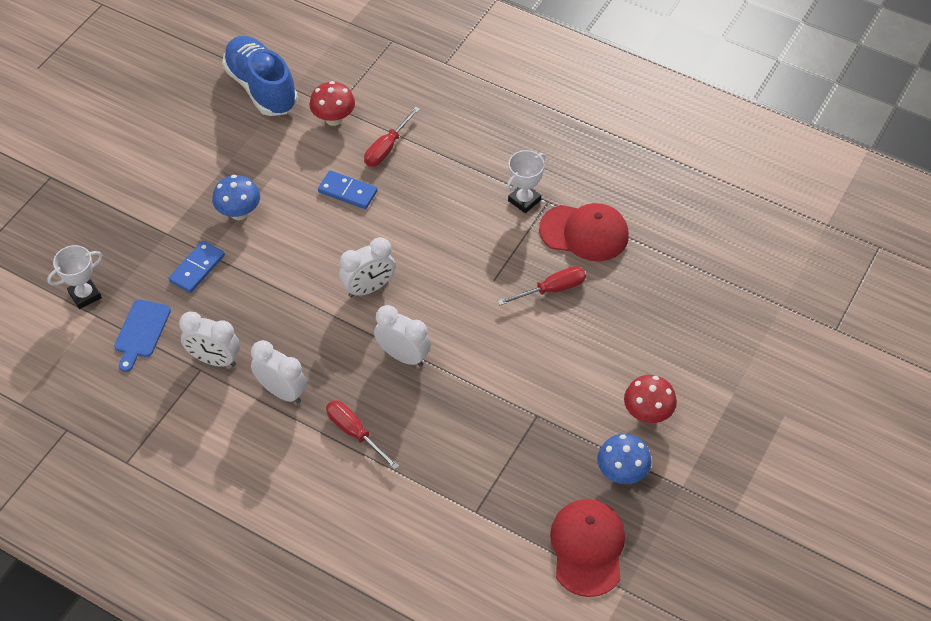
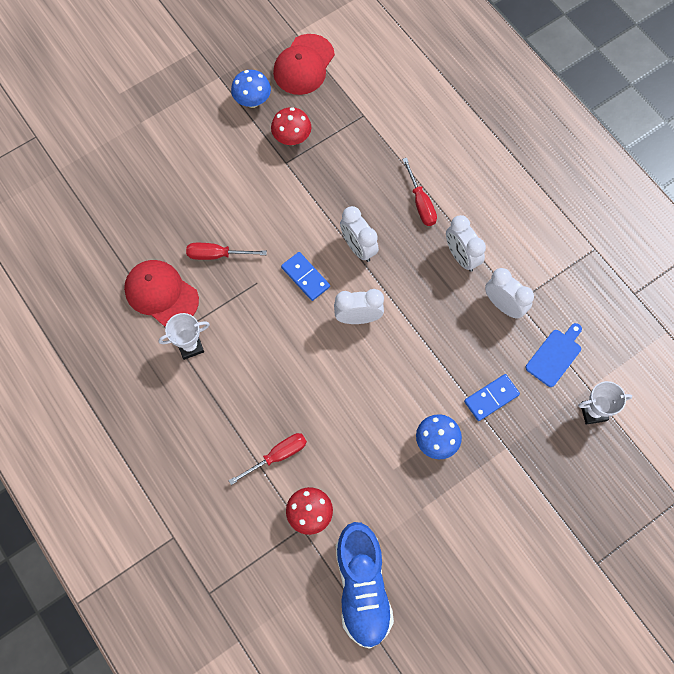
camera: 155 degrees left, 15 degrees up
blue domino [318,170,378,209] -> blue domino moved to [281,252,330,301]
red mushroom [624,375,677,423] -> red mushroom moved to [271,107,311,145]

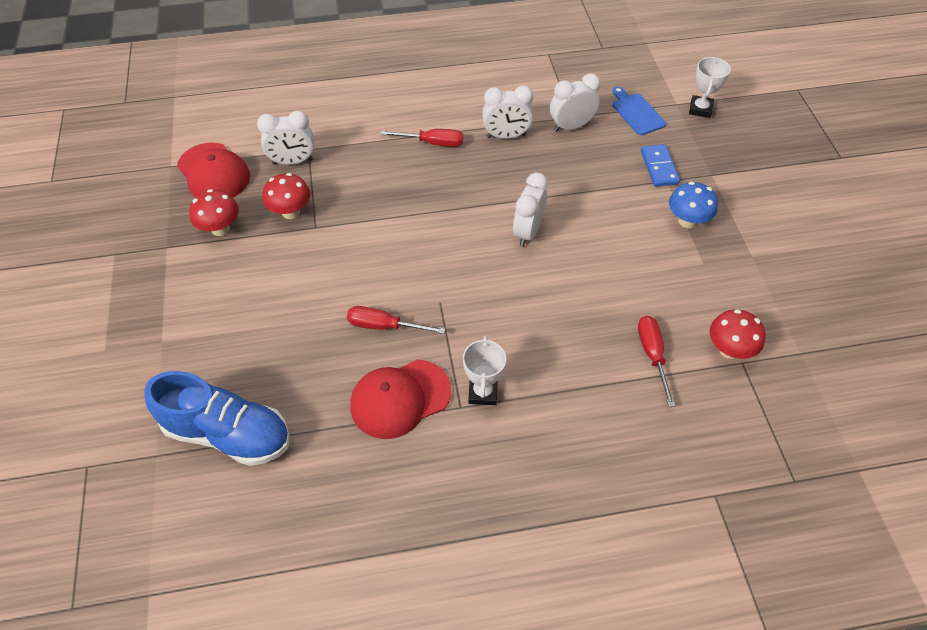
camera: 65 degrees left, 15 degrees down
red screwdriver [186,243,267,260] -> red screwdriver turned 75 degrees clockwise [347,306,445,334]
blue mushroom [231,70,271,108] -> red mushroom [189,189,239,236]
blue domino [281,252,330,301] -> none
blue shoe [336,522,394,649] -> blue shoe moved to [144,371,290,466]
white clock [340,206,379,262] -> white clock moved to [257,110,314,165]

